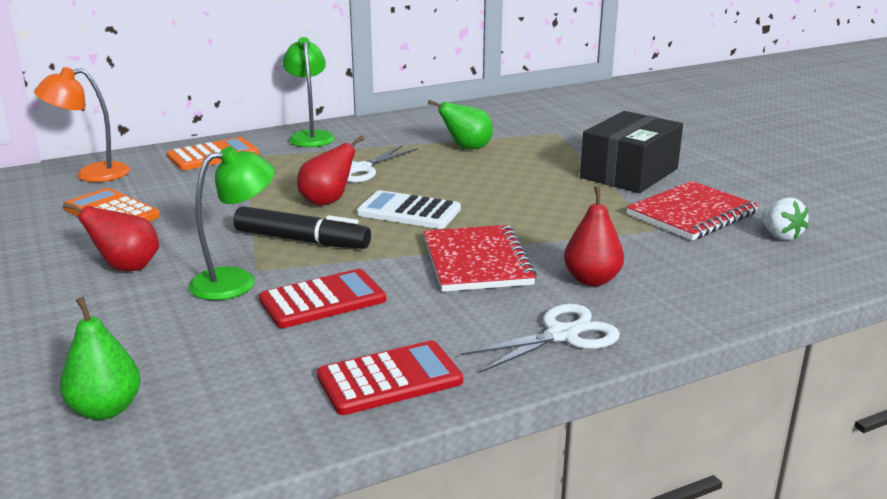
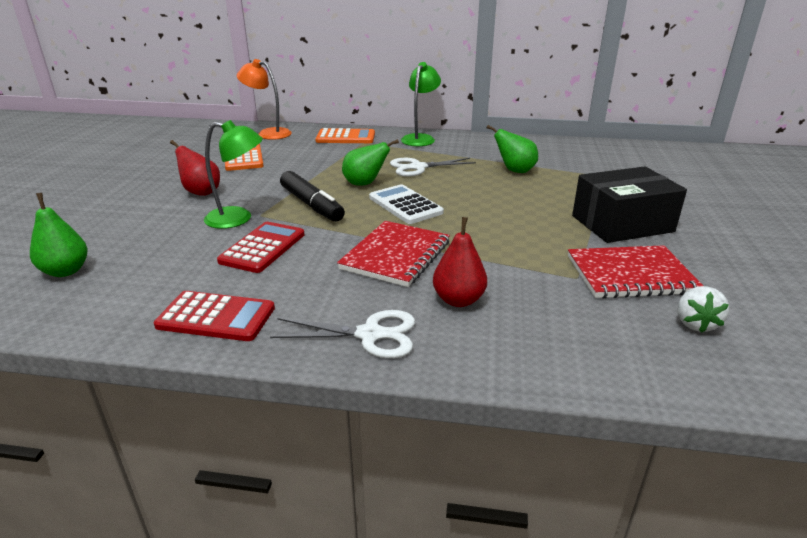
camera: 35 degrees right, 5 degrees up
red calculator [259,269,386,328] -> red calculator turned 75 degrees counterclockwise [217,222,305,273]
red pear [297,135,364,206] -> green pear [342,139,399,186]

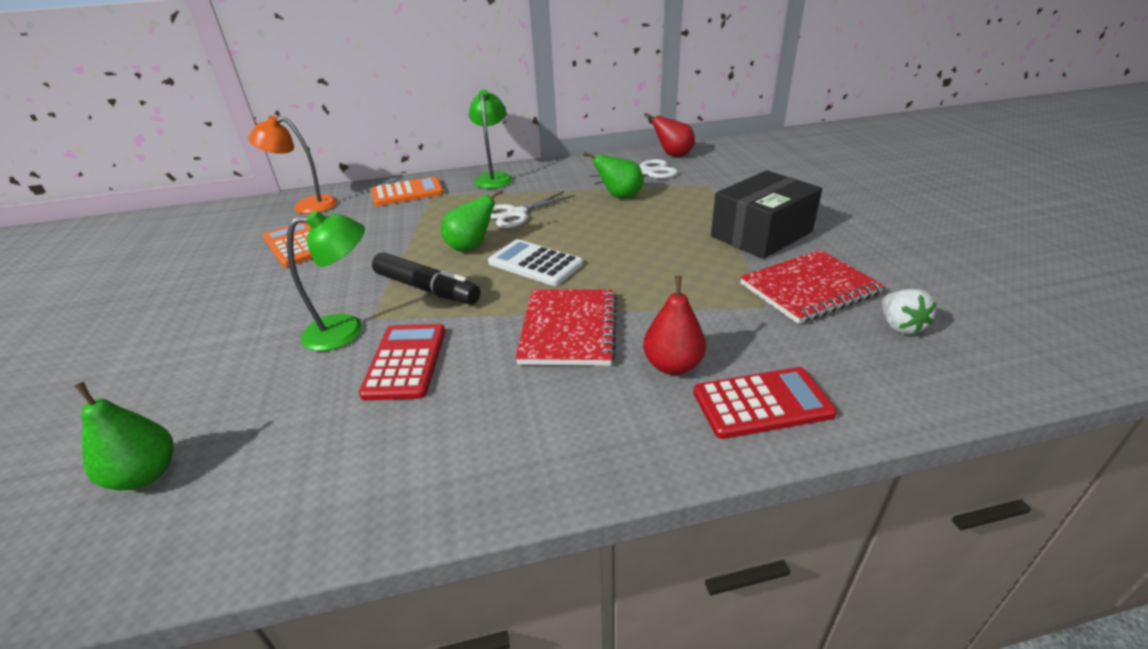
camera: 20 degrees left, 5 degrees up
red calculator [154,291,275,341] -> red calculator moved to [693,367,837,439]
red pear [170,140,220,196] -> red pear moved to [644,113,695,157]
white scissors [270,310,415,358] -> white scissors moved to [589,159,678,185]

